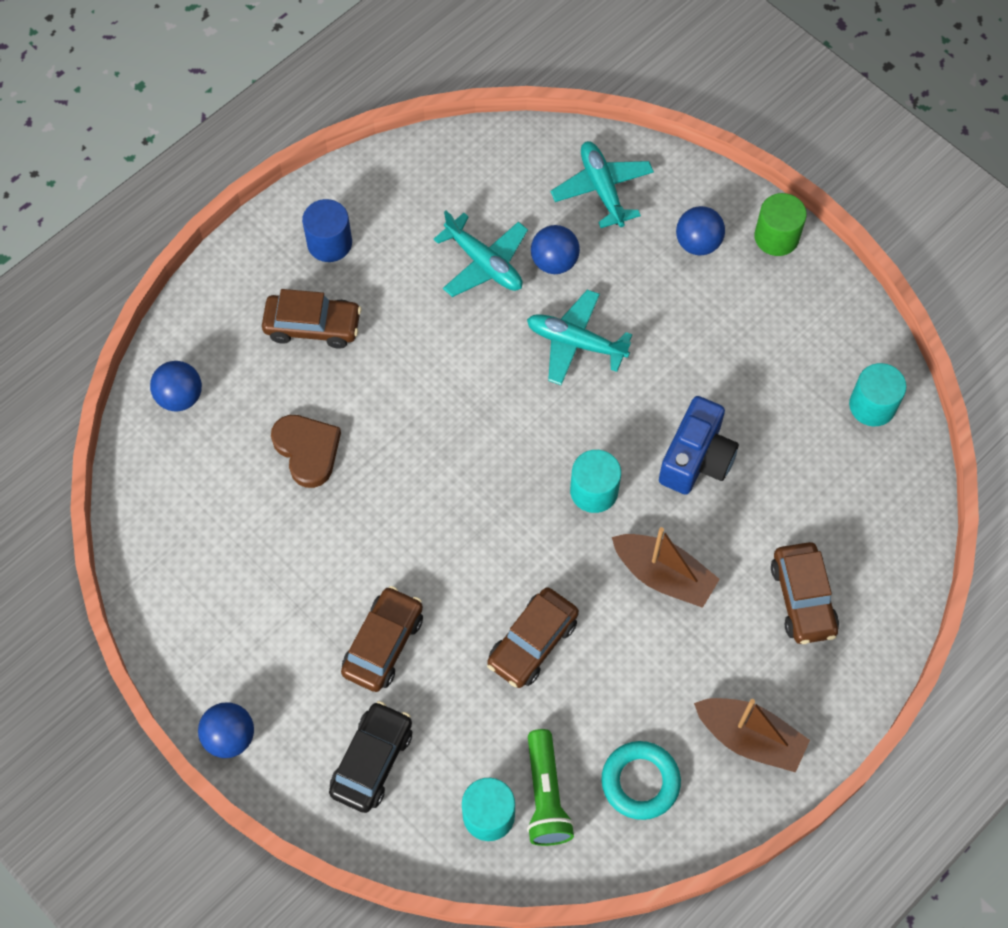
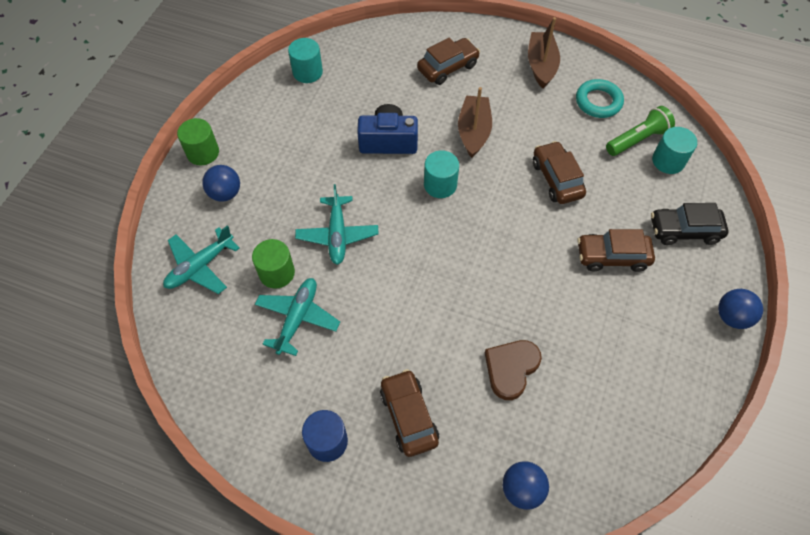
camera: 115 degrees left, 5 degrees down
brown car [487,587,579,688] -> brown car turned 120 degrees counterclockwise [533,141,586,204]
blue ball [531,225,580,274] -> green cylinder [252,239,295,289]

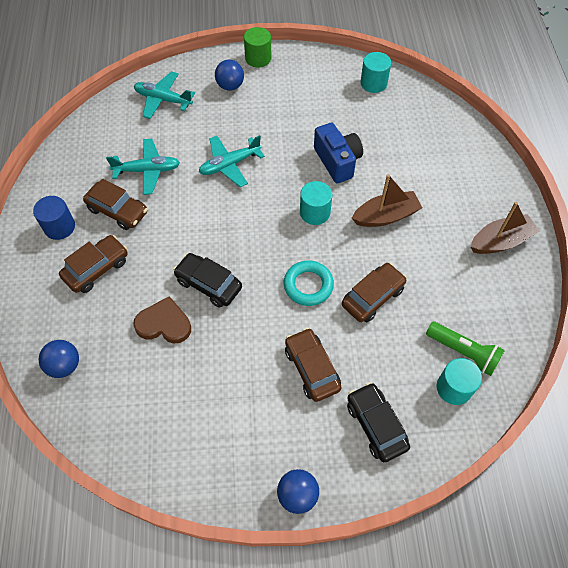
camera: 65 degrees right, 0 degrees up
green cylinder [252,239,295,289] -> none
brown car [417,38,480,85] -> brown car moved to [83,179,148,230]
turquoise ring [576,79,624,118] -> turquoise ring moved to [284,261,334,306]
none -> black car [173,253,242,308]

